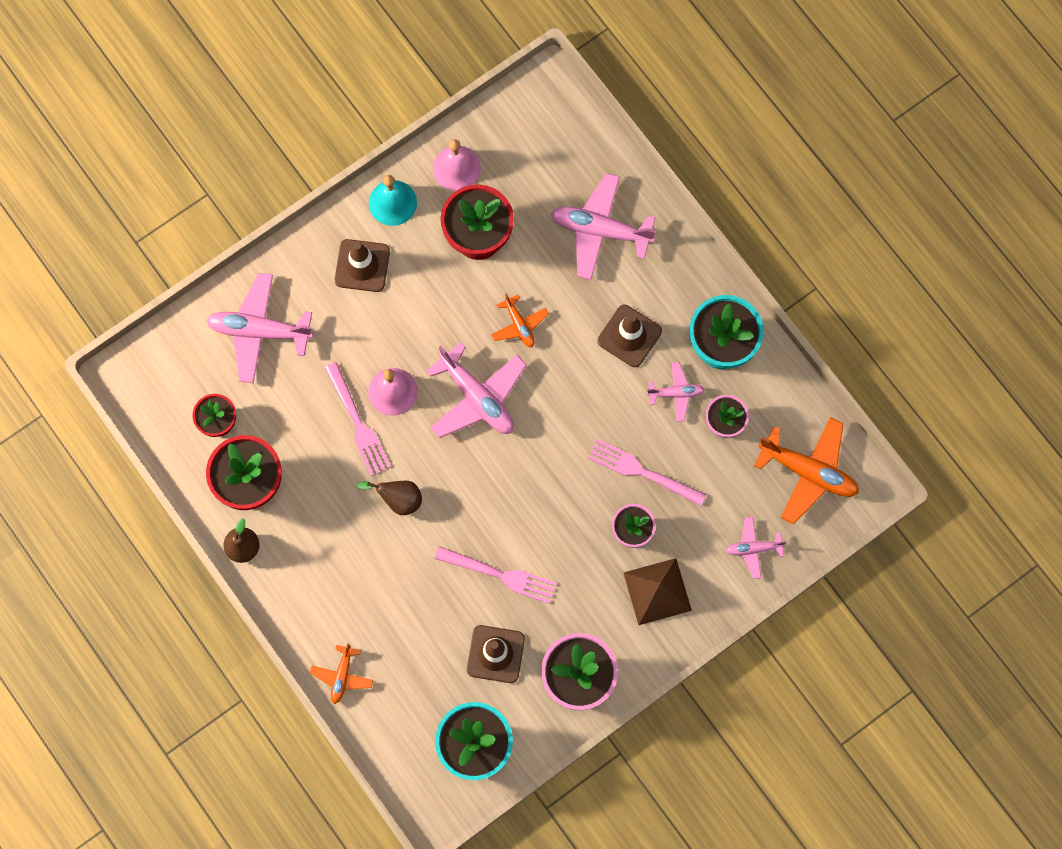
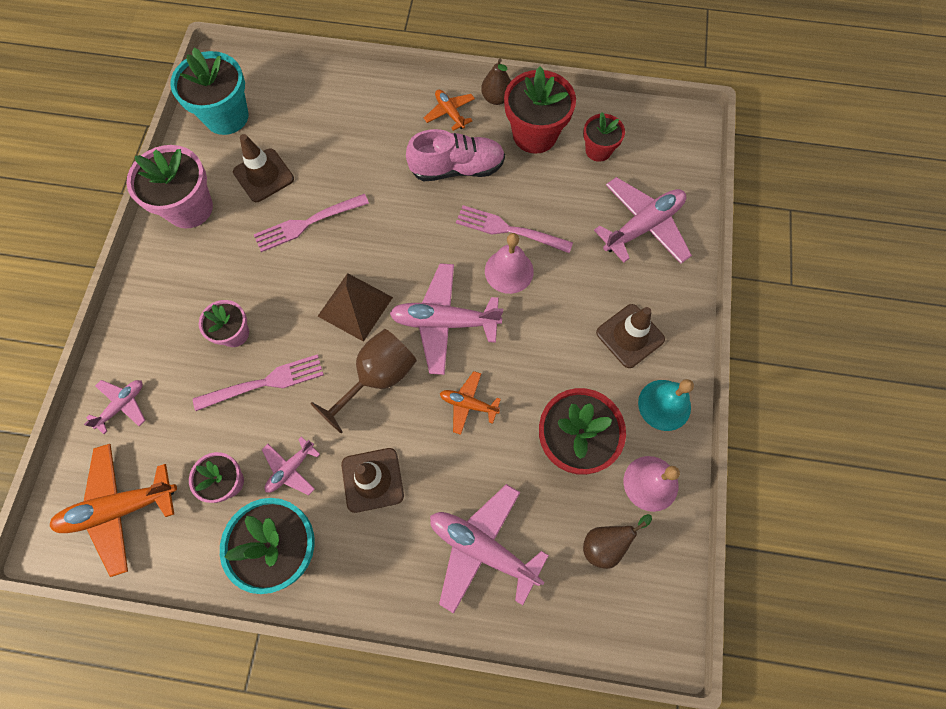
camera: 135 degrees right, 5 degrees down
orange plane [310,643,373,704] -> orange plane moved to [424,90,475,131]
brown pear [357,481,422,515] -> brown pear moved to [583,514,652,569]
pink plane [551,173,656,280] -> pink plane turned 120 degrees counterclockwise [430,484,549,614]
brown pyramid [623,558,692,625] -> brown pyramid moved to [318,273,393,342]
none -> brown goblet [310,329,417,434]
none -> pink shoe [406,129,505,182]

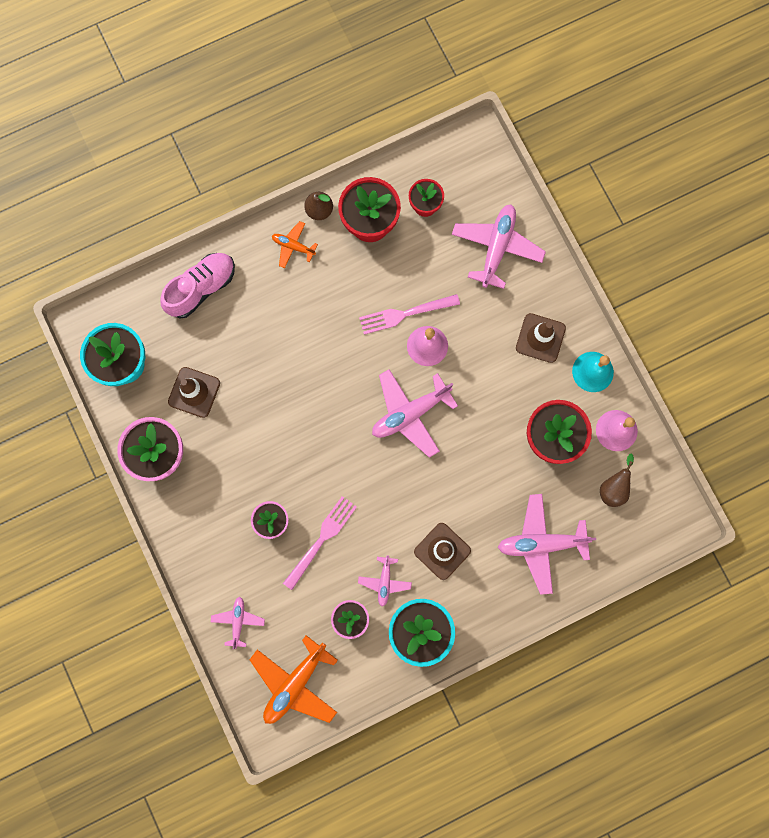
camera: 35 degrees left, 10 degrees up
pink fork [254,194,369,252] -> none
brown goblet [310,329,417,434] -> none
brown pyramid [318,273,393,342] -> none
pink shoe [406,129,505,182] -> pink shoe moved to [160,253,235,318]
orange plane [440,371,501,435] -> none

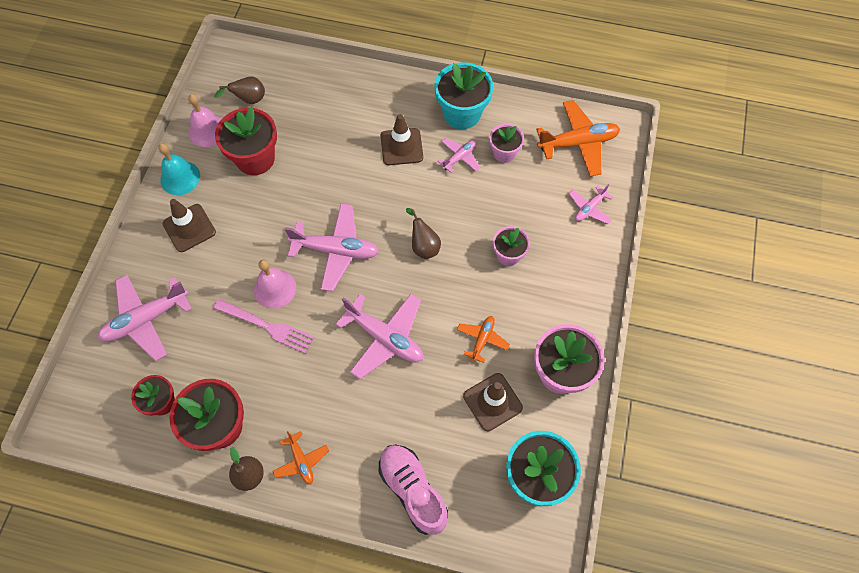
camera: 140 degrees left, 15 degrees down
pink shoe [160,253,235,318] -> pink shoe turned 60 degrees clockwise [379,445,448,535]
pink fork [283,496,357,590] -> none
pink plane [498,494,596,595] -> pink plane moved to [336,294,423,379]
none -> brown pear [406,208,441,259]
none -> orange plane [457,316,510,363]

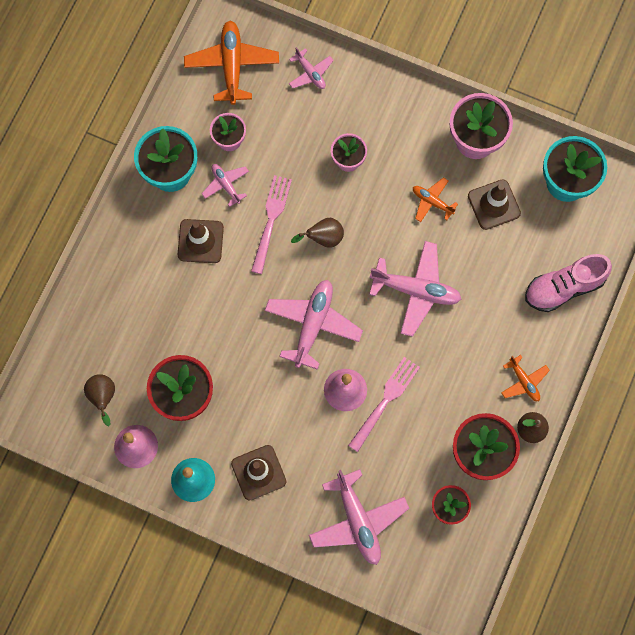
camera: 80 degrees left, 10 degrees up
orange plane [273,431,329,484] -> orange plane turned 75 degrees clockwise [501,355,550,401]
pink plane [336,294,423,379] -> pink plane turned 60 degrees clockwise [369,241,461,337]
none -> pink fork [251,175,292,274]

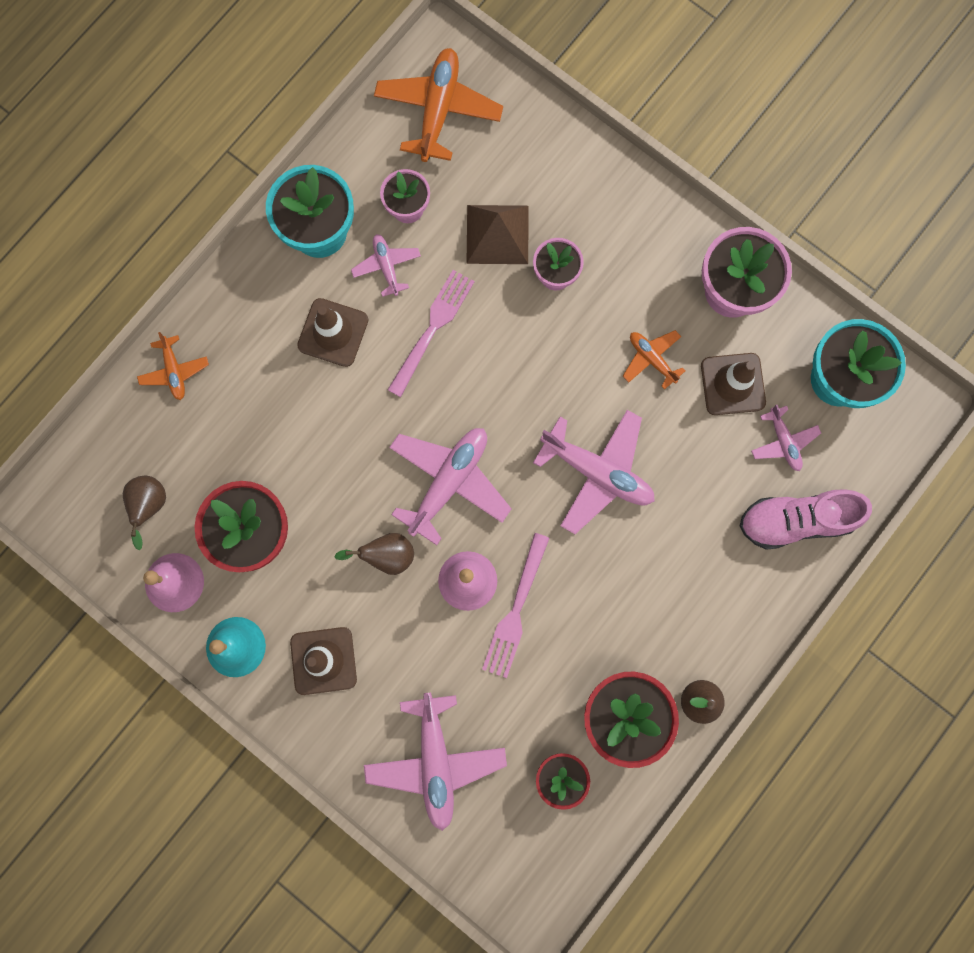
camera: 15 degrees right, 5 degrees up
pink plane [289,47,334,89] -> pink plane moved to [751,405,821,471]
brown pear [291,218,344,248] -> brown pear moved to [334,533,414,575]
pink fork [348,357,420,452] -> pink fork turned 150 degrees clockwise [482,533,550,678]
orange plane [501,355,550,401] -> orange plane moved to [137,332,209,400]
none -> brown pyramid [466,205,528,264]

